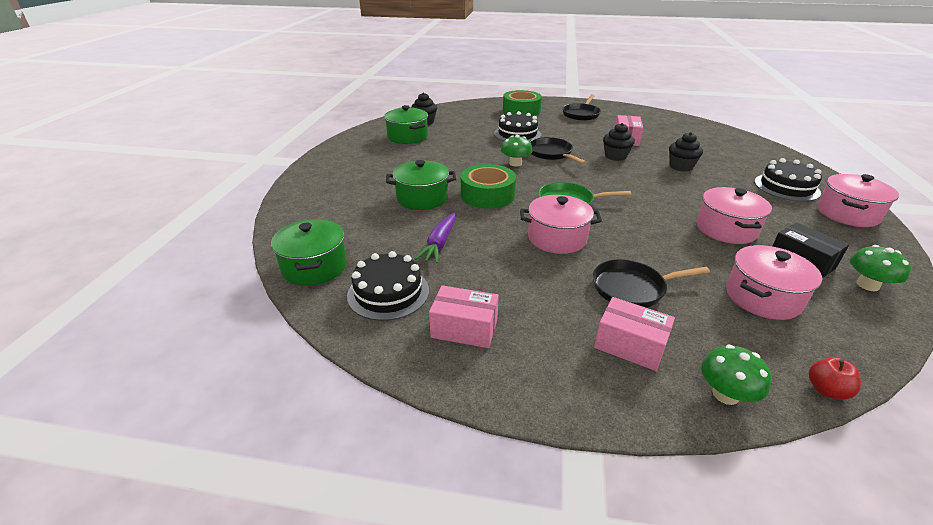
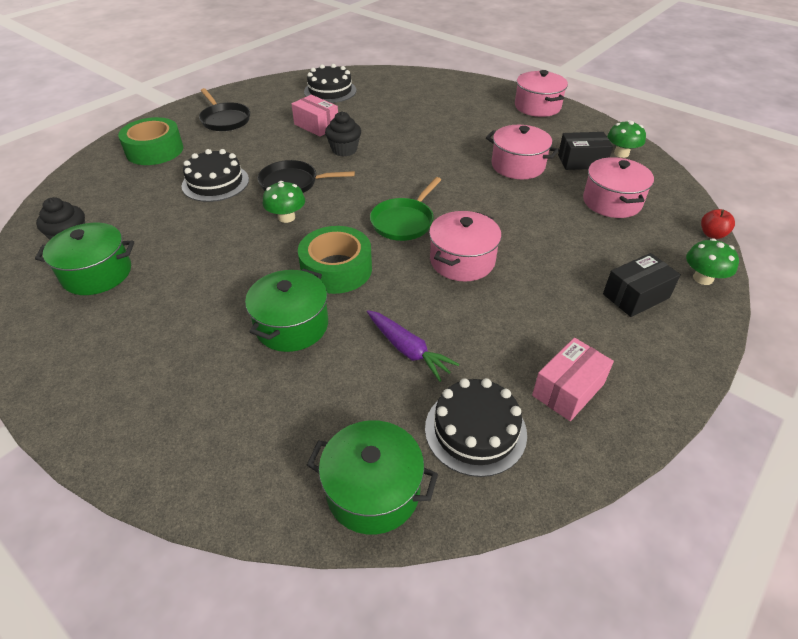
camera: 60 degrees left, 10 degrees up
black pan [593,259,710,308] -> none
pink box [594,297,675,371] -> black box [603,253,681,317]
black cupcake [669,132,703,172] -> none
black cake [754,158,822,202] -> black cake moved to [304,64,356,103]

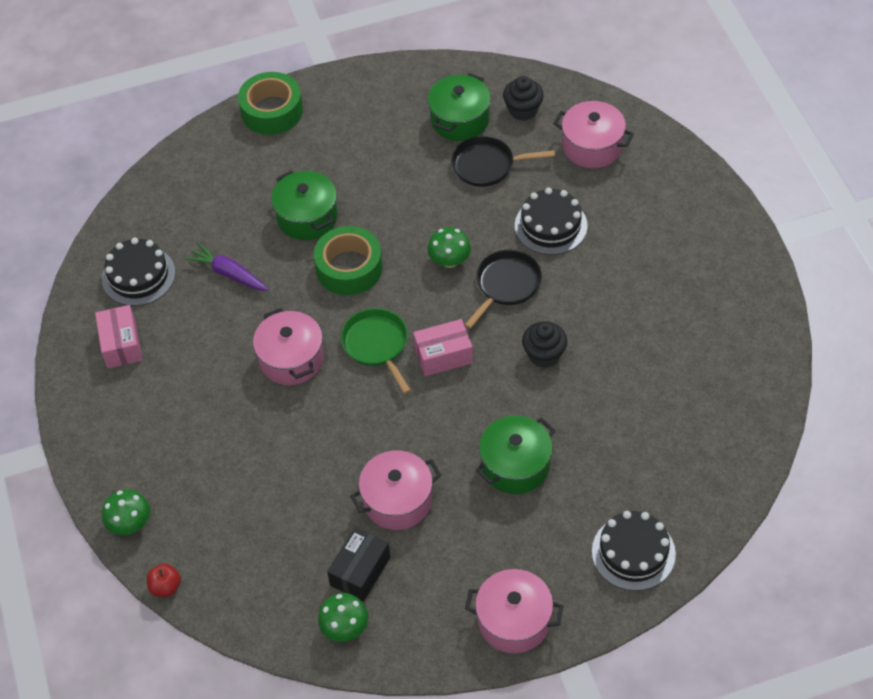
camera: 125 degrees right, 10 degrees up
green tape [118,117,183,165] -> green tape moved to [238,72,303,135]
black pan [199,88,250,131] -> black pan moved to [451,136,555,187]
pink box [291,95,338,137] -> pink box moved to [413,319,473,376]
black cake [304,64,356,103] -> black cake moved to [592,511,676,591]
green pot [307,420,438,534] -> green pot moved to [475,416,555,494]
purple carrot [367,310,460,382] -> purple carrot turned 45 degrees clockwise [185,243,269,291]
pink pot [583,157,654,218] -> pink pot moved to [553,101,634,168]
black box [603,253,681,317] -> none

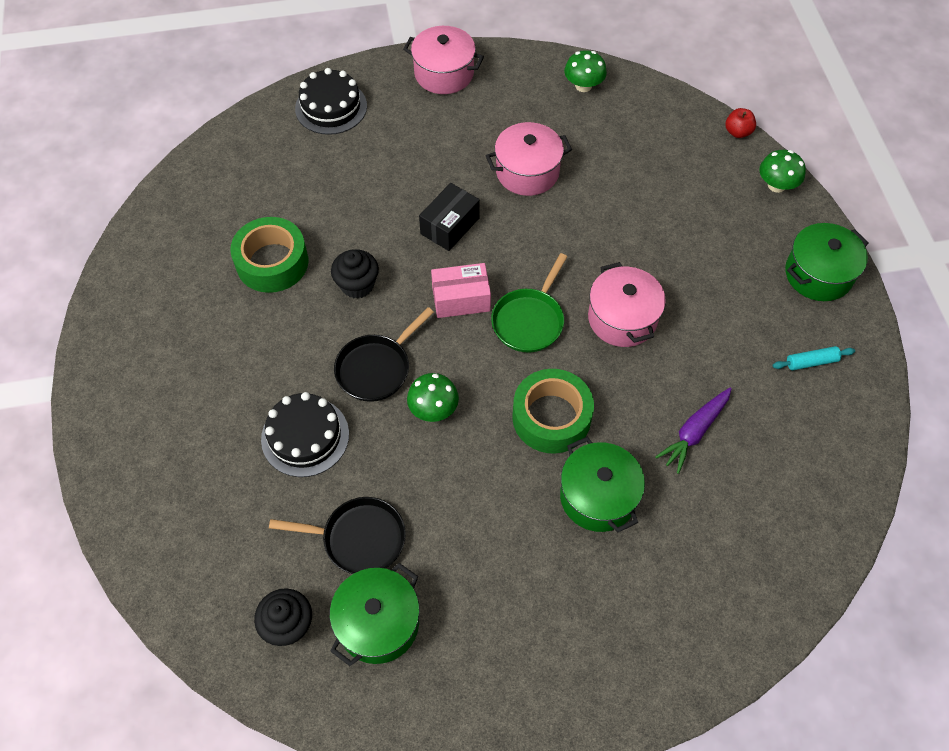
camera: 175 degrees left, 5 degrees up
pink box [95,305,142,368] -> turquoise rolling pin [772,346,855,370]
black cake [102,237,175,306] -> none
purple carrot [185,243,269,291] -> purple carrot turned 90 degrees clockwise [655,387,732,474]
green tape [238,72,303,135] -> green tape moved to [230,217,308,293]
black box [327,528,390,602] -> black box moved to [419,183,480,251]
green pan [341,308,411,394] -> green pan turned 45 degrees clockwise [491,253,567,352]
green pot [475,416,555,494] -> green pot moved to [785,223,869,301]
pink pot [553,101,634,168] -> none

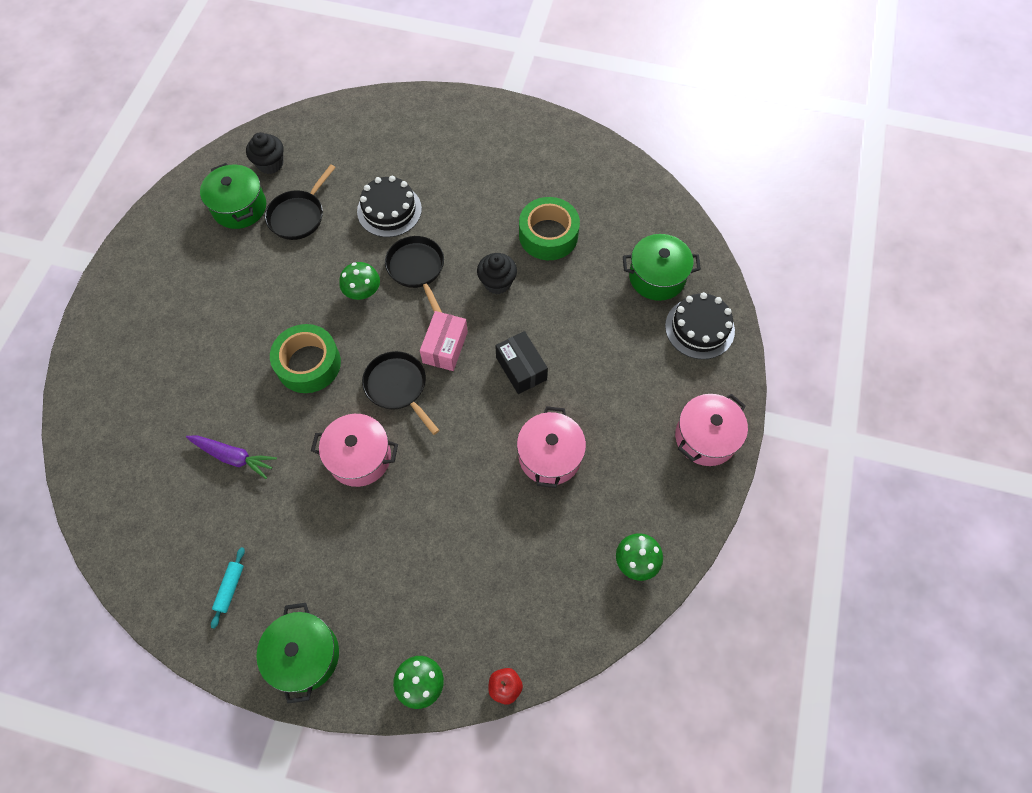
camera: 115 degrees right, 5 degrees up
green pan [491,253,567,352] -> black pan [362,351,439,435]
green pot [560,437,645,532] -> green pot moved to [623,234,701,301]
purple carrot [655,387,732,474] -> purple carrot turned 135 degrees clockwise [186,435,277,479]

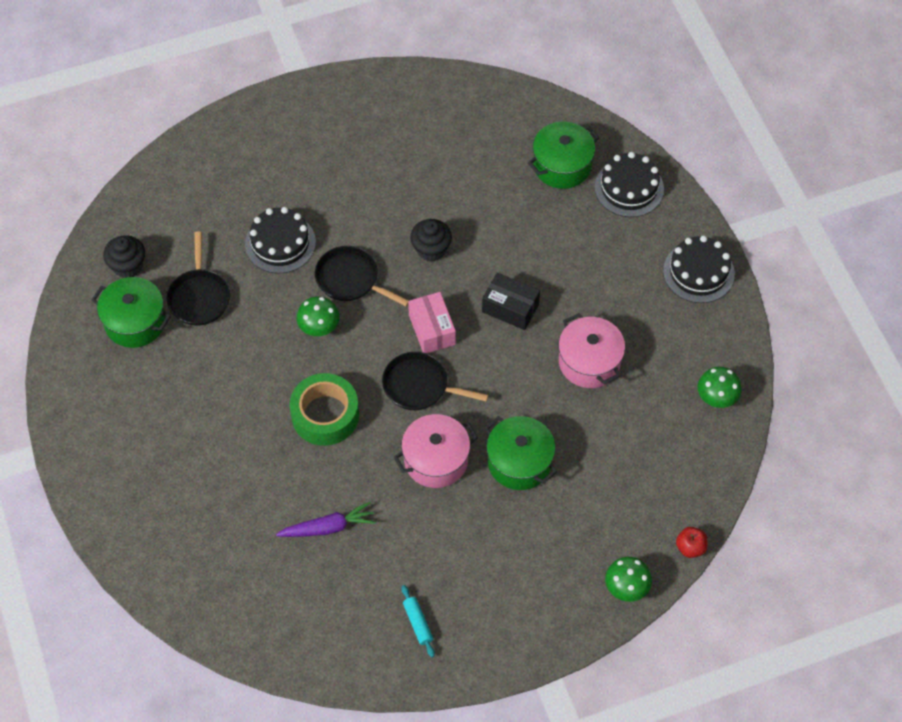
camera: 35 degrees left, 5 degrees down
green pot [256,603,339,704] -> green pot moved to [485,416,557,490]
green tape [519,197,580,260] -> none
pink pot [675,394,748,466] -> black cake [663,236,735,303]

